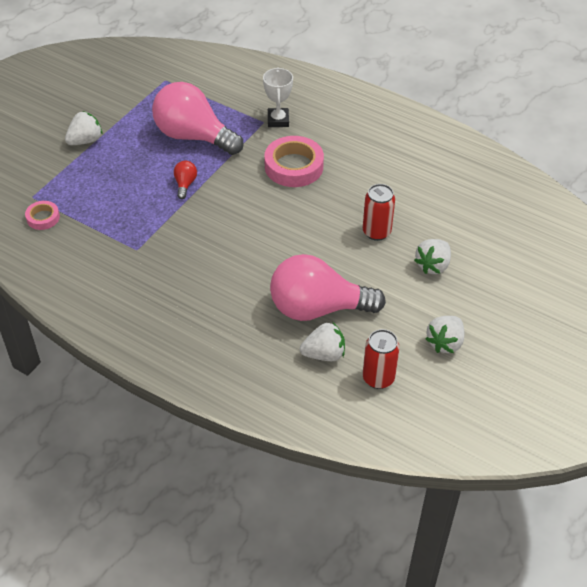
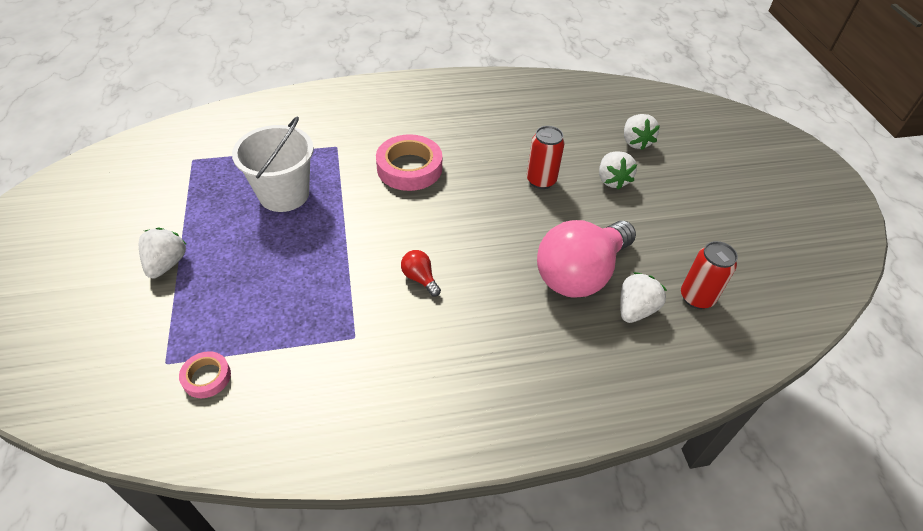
camera: 45 degrees left, 0 degrees up
pink light bulb [152,82,244,155] -> white bucket [232,116,314,212]
red light bulb [174,161,197,199] -> red light bulb moved to [401,250,441,296]
white trophy [263,68,293,127] -> none
white strawberry [425,316,465,353] -> white strawberry moved to [624,114,660,150]

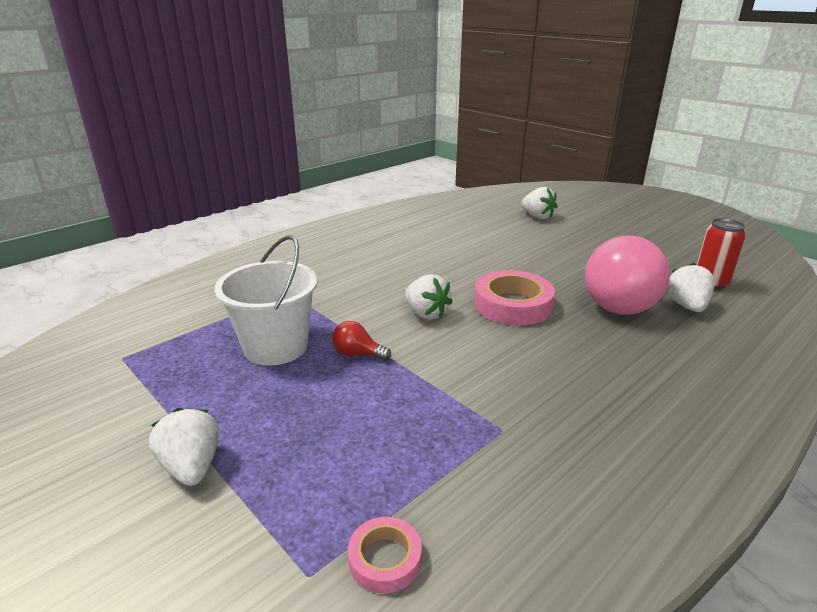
camera: 30 degrees left, 20 degrees down
pink tape [376,134,442,191] -> pink tape moved to [474,270,555,326]
red light bulb [401,250,441,296] -> red light bulb moved to [332,321,391,361]
red can [527,126,565,189] -> none
white strawberry [599,151,637,190] -> white strawberry moved to [405,274,453,320]

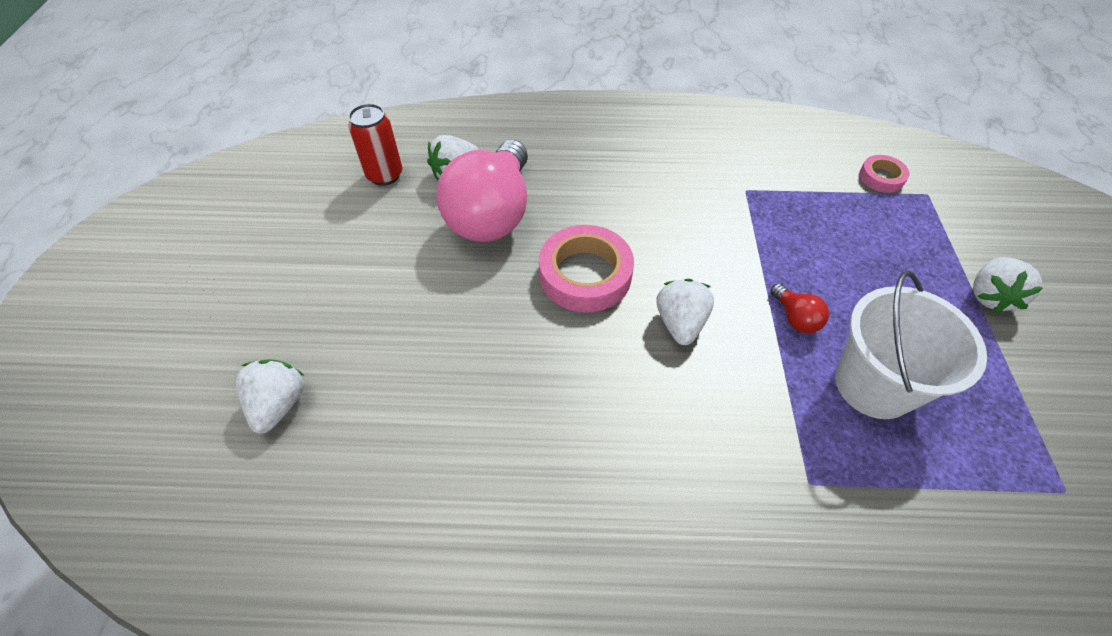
camera: 135 degrees left, 25 degrees up
pink light bulb [585,236,670,315] -> pink light bulb turned 135 degrees clockwise [436,140,528,242]

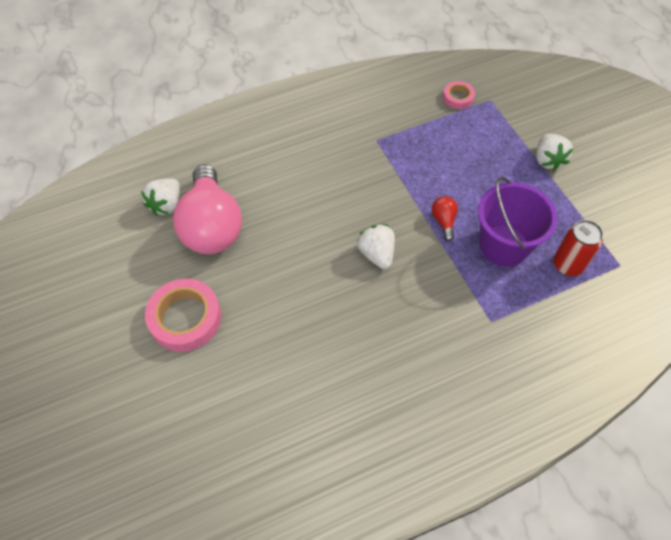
camera: 25 degrees left, 5 degrees up
white strawberry [236,359,304,434] -> none
red can [348,104,402,186] -> red can moved to [553,220,603,276]
pink tape [539,225,634,313] -> pink tape moved to [145,279,221,352]
red light bulb [771,283,829,333] -> red light bulb turned 135 degrees counterclockwise [432,196,458,241]
white bucket [835,271,987,419] -> purple bucket [478,176,557,267]

